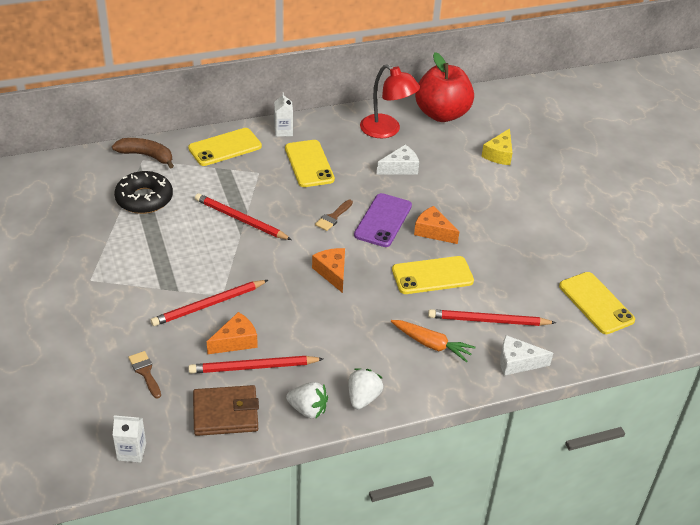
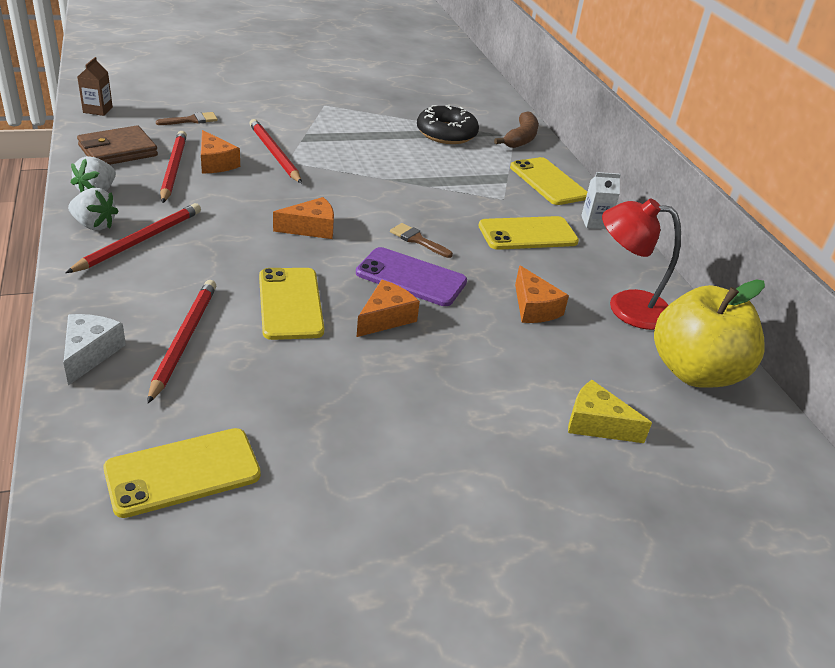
camera: 90 degrees right, 5 degrees down
white carton [112,415,146,463] -> brown carton [77,57,113,116]
brown wallet [193,385,259,436] -> brown wallet turned 60 degrees clockwise [77,125,158,165]
red pencil [195,193,292,240] -> red pencil moved to [66,203,201,273]
red lamp [360,64,420,138] -> red lamp turned 60 degrees clockwise [602,198,681,330]
white cheese [377,145,419,175] -> orange cheese [515,265,569,323]
orange carrot [391,320,476,362] -> none
red apple [415,52,474,122] -> yellow apple [654,280,765,388]

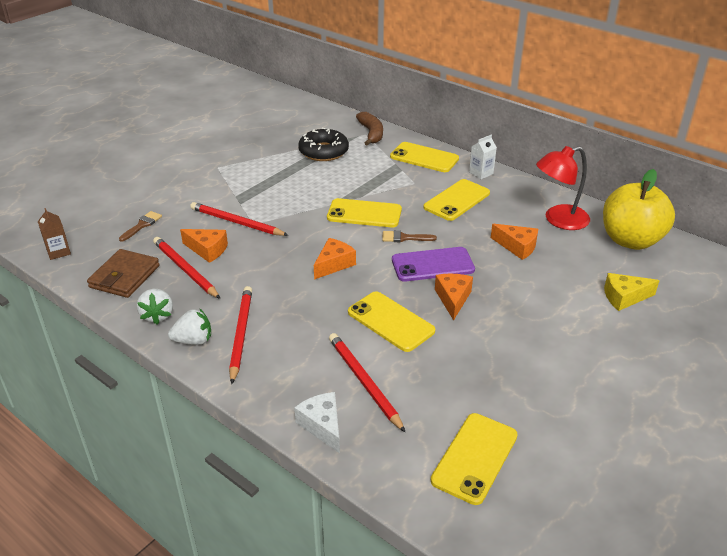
camera: 30 degrees left, 0 degrees up
none -> yellow phone [327,198,402,228]

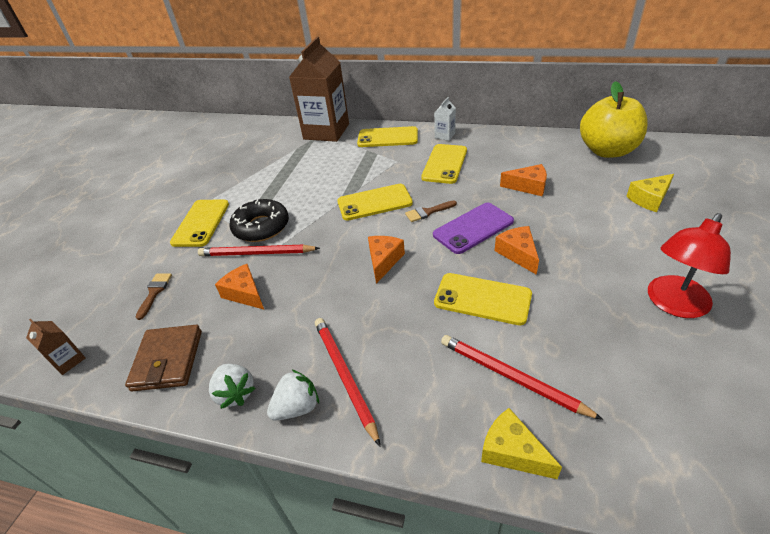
camera: 20 degrees left, 5 degrees up
red pencil [153,237,220,299] -> none
orange cheese [180,229,228,263] -> orange cheese turned 135 degrees counterclockwise [215,264,264,309]
white cheese [294,392,340,453] -> yellow cheese [481,408,562,479]
black donut [298,128,349,161] -> black donut moved to [229,199,289,242]
brown banana [356,112,383,145] -> brown carton [289,37,349,142]
yellow phone [431,413,518,505] -> yellow phone moved to [170,199,229,247]
red lamp [536,146,590,230] -> red lamp moved to [648,213,731,318]

